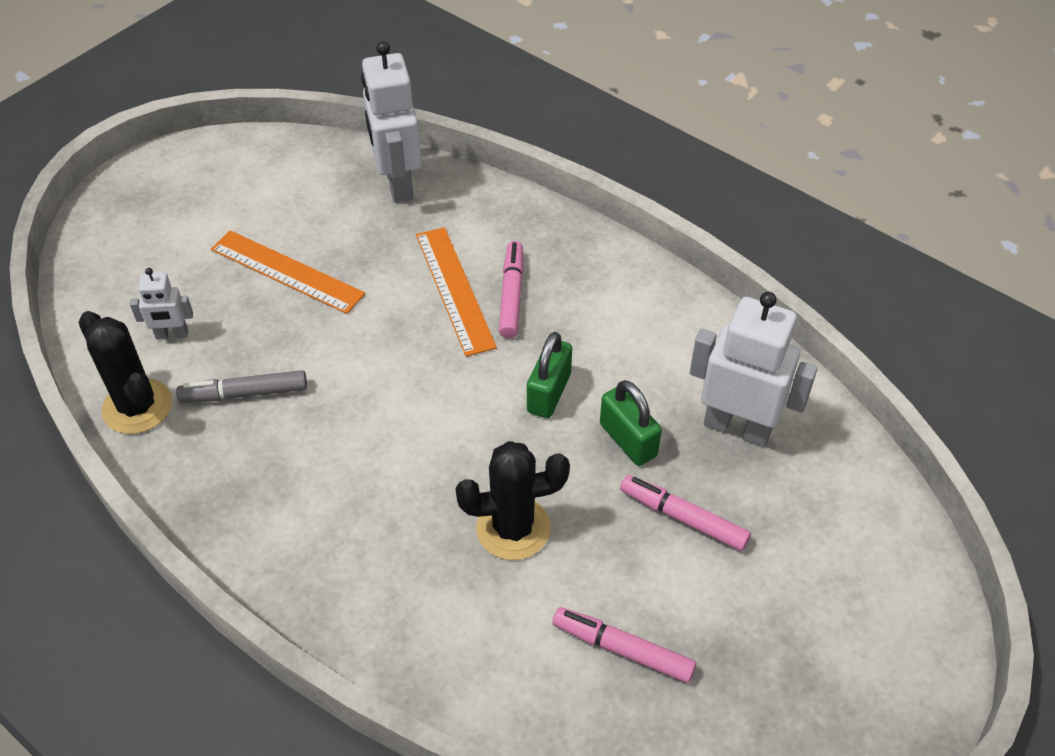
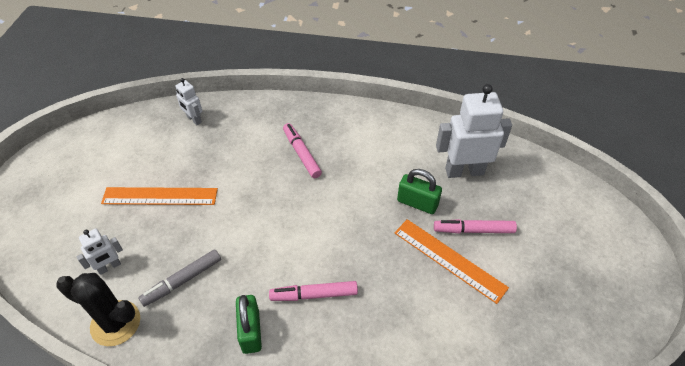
camera: 30 degrees left, 0 degrees up
white robot [361,41,422,203] -> white robot [175,78,202,125], size x0.51
orange ruler [416,227,497,357] -> orange ruler moved to [394,219,509,304]
black cactus [455,441,570,560] -> none
green padlock [527,332,572,418] -> green padlock moved to [236,295,262,354]
pink marker [552,607,696,683] -> pink marker moved to [269,281,358,301]

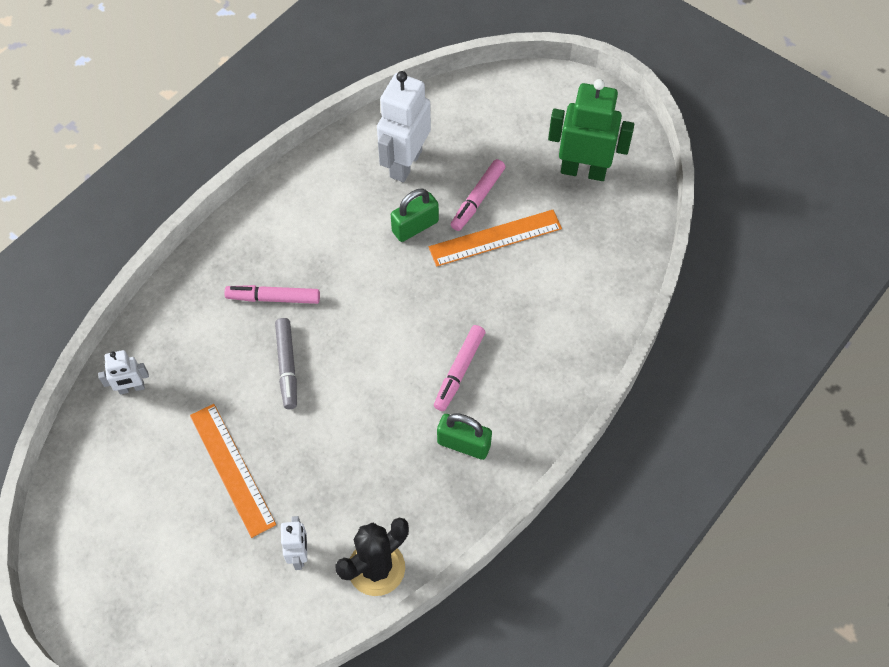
camera: 60 degrees left, 10 degrees up
orange ruler [101,187,218,205] -> orange ruler turned 60 degrees counterclockwise [190,404,276,538]
grey marker [138,249,221,307] -> grey marker moved to [275,318,297,409]
none -> green robot [548,79,634,181]

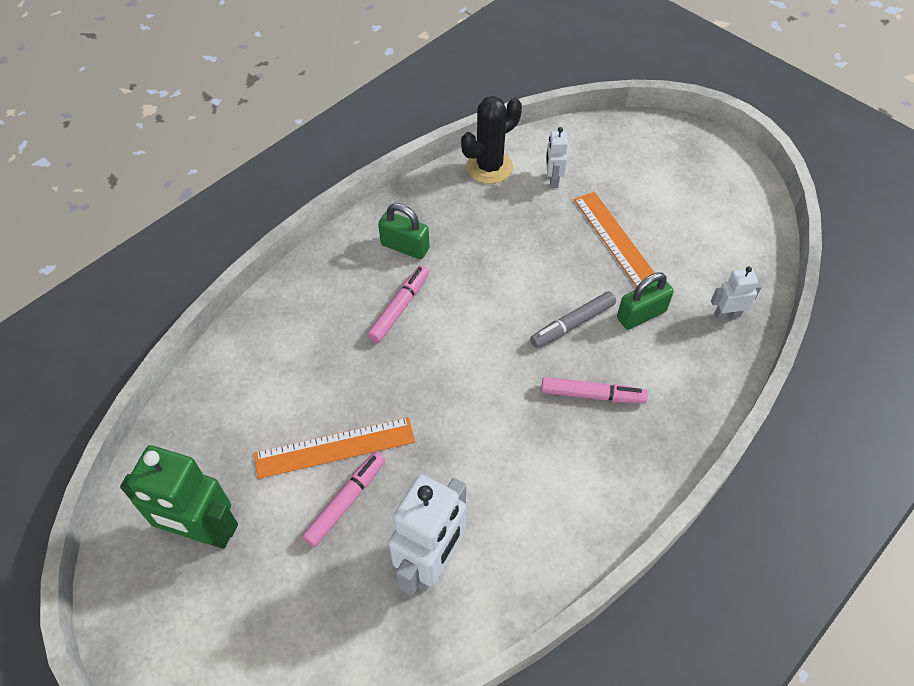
camera: 175 degrees left, 5 degrees down
grey marker [275,318,297,409] -> grey marker turned 120 degrees counterclockwise [530,291,616,348]
green padlock [391,189,439,242] -> green padlock moved to [617,272,674,330]

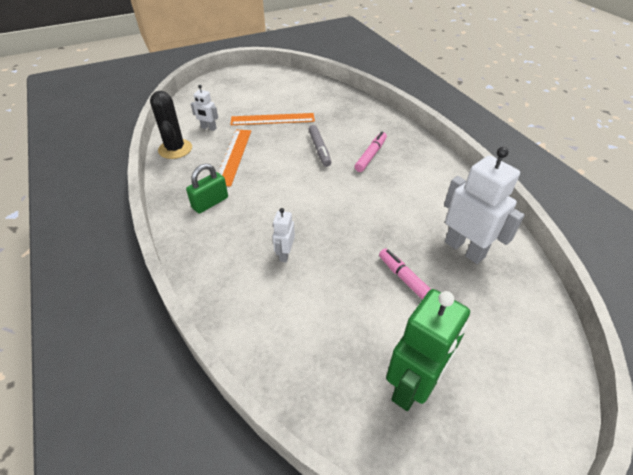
camera: 70 degrees left, 10 degrees down
orange ruler [254,417,415,479] -> orange ruler moved to [218,130,251,187]
pink marker [367,265,429,343] -> none
green padlock [617,272,674,330] -> none
white robot [711,267,762,320] -> white robot moved to [272,208,295,262]

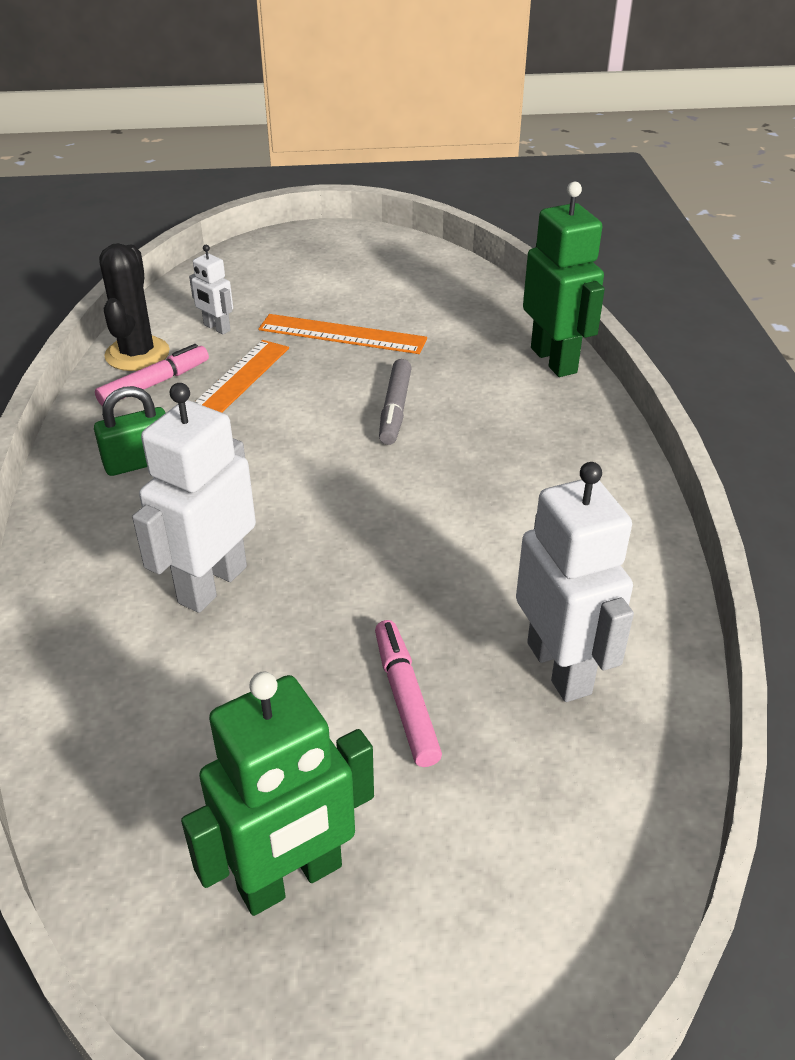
camera: 20 degrees right, 5 degrees down
white robot [272,208,295,262] -> white robot [132,383,256,613], size x1.96
pink marker [355,132,387,172] -> pink marker moved to [95,344,209,406]
none -> green robot [523,182,605,377]

